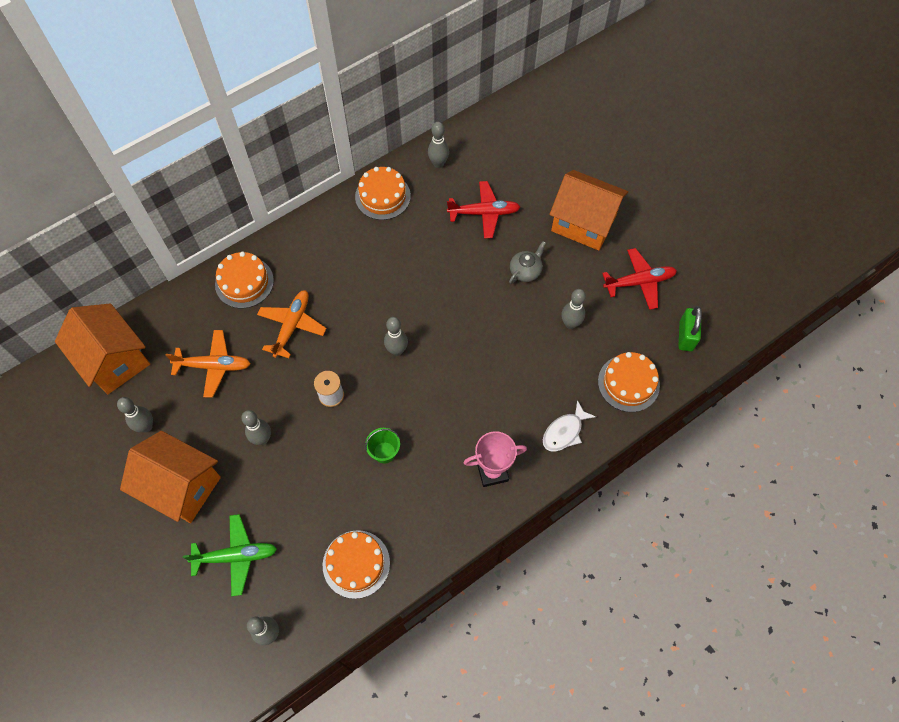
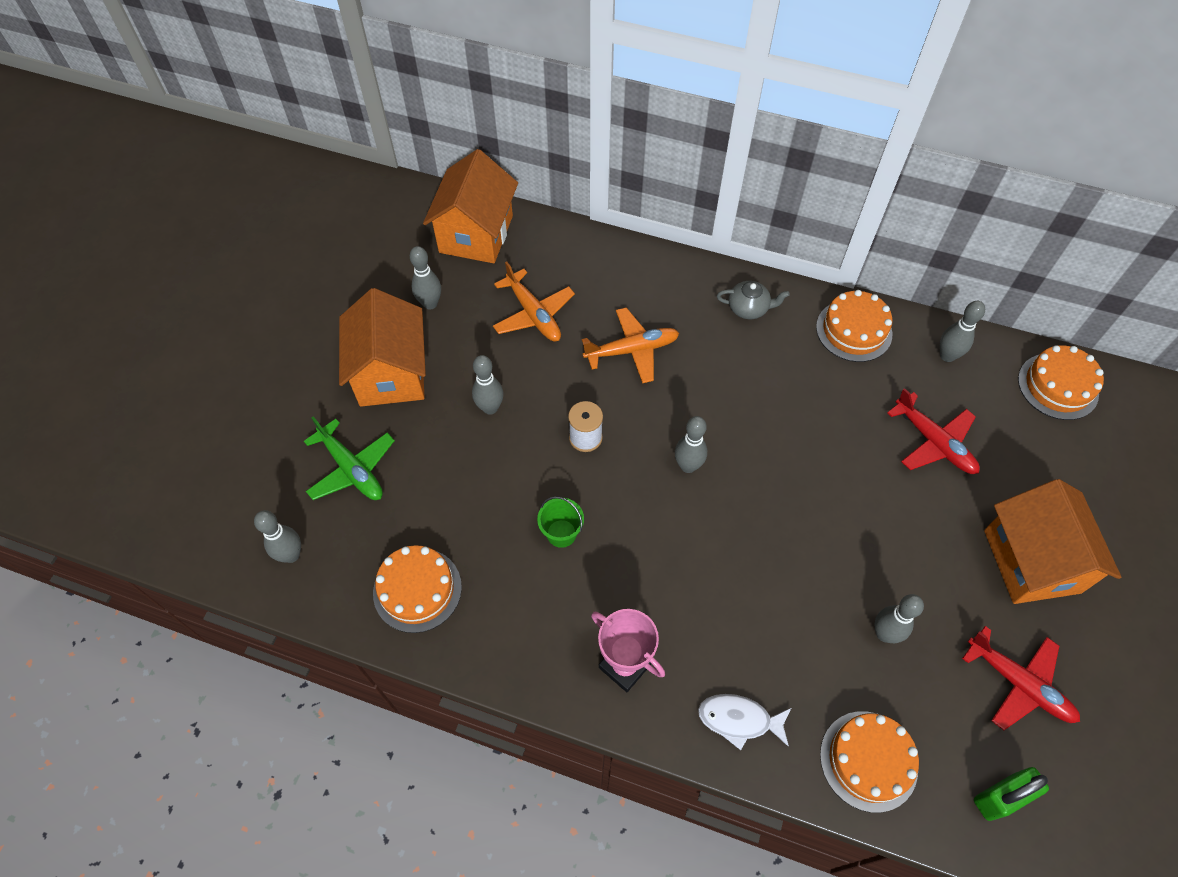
camera: 55 degrees right, 5 degrees down
orange cake [215,252,274,308] -> orange cake moved to [1018,345,1104,420]
grey teapot [509,241,546,284] -> grey teapot moved to [717,281,790,319]

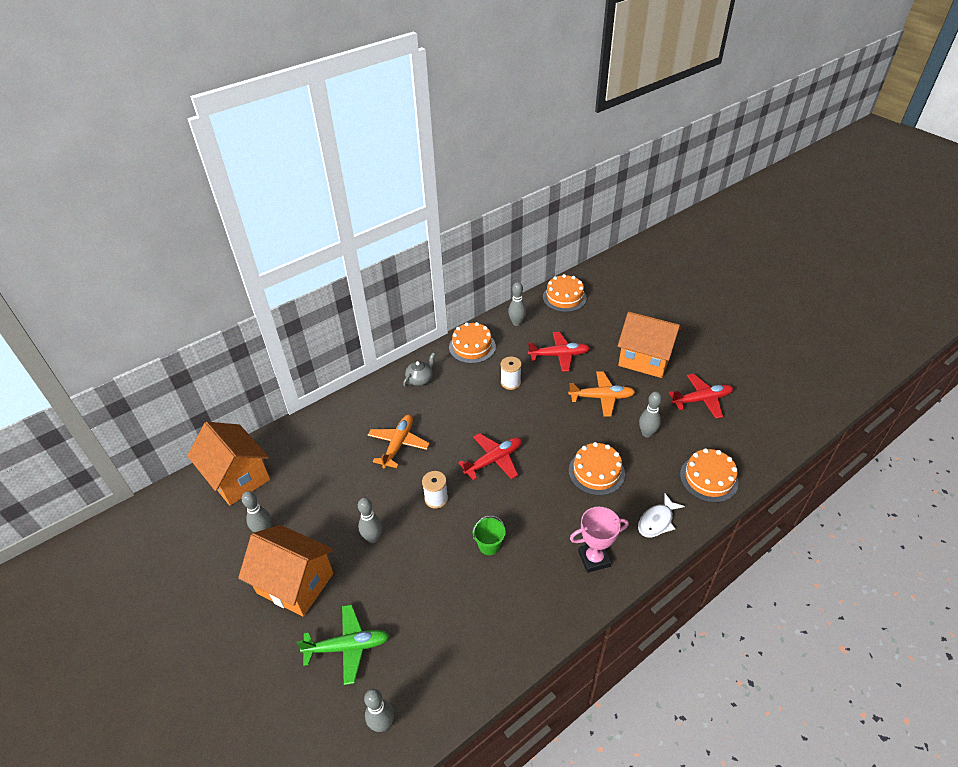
camera: 55 degrees left, 15 degrees down
orange cake [373,545,462,633] -> orange cake moved to [569,442,625,496]
orange plane [493,261,575,342] -> orange plane moved to [568,371,635,417]
grey bowling pin [675,416,707,473] -> red plane [458,433,522,480]
green padlock [974,767,1049,821] -> none
none -> white spool [501,357,522,390]

